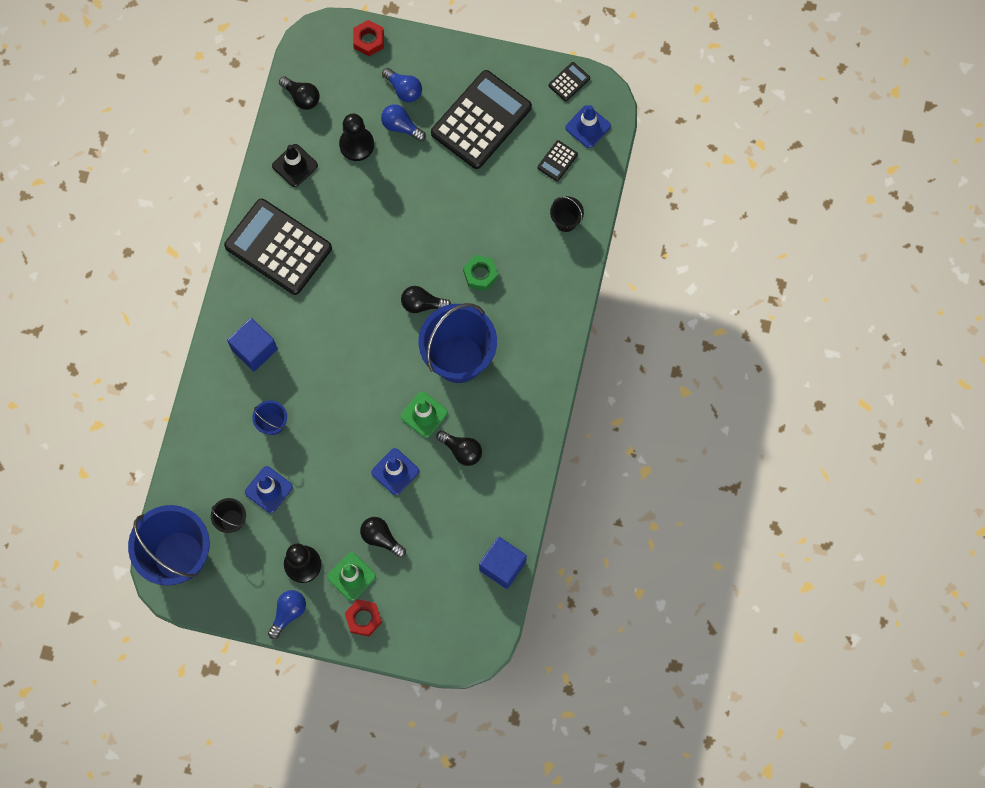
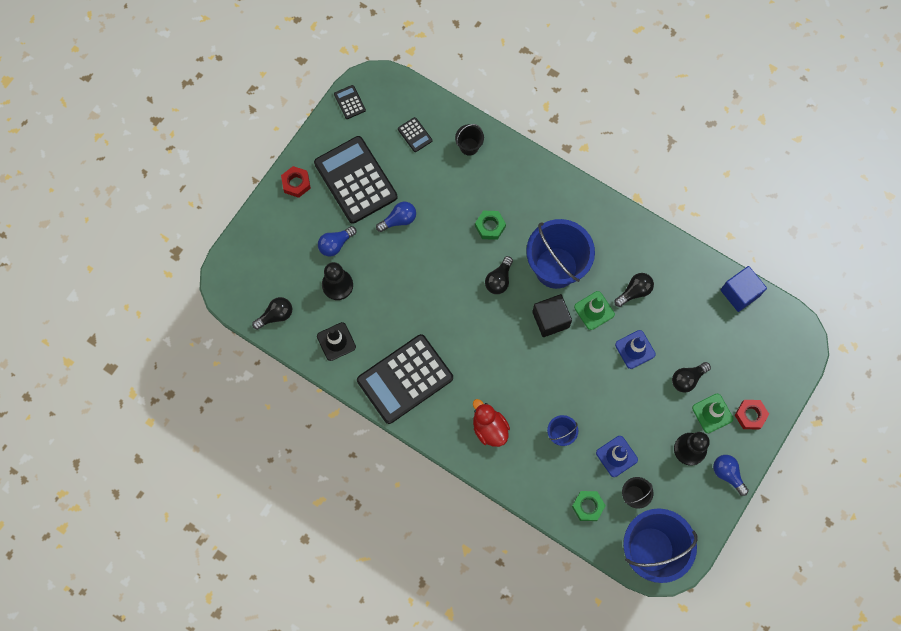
camera: 70 degrees left, 0 degrees up
blue cube [227,318,278,371] -> red duck [473,399,510,447]
red nut [353,20,384,56] -> red nut moved to [281,166,311,198]
blue light bulb [382,68,422,102] -> blue light bulb moved to [376,201,416,232]
blue traffic cone [565,105,611,148] -> none
none -> black cube [532,294,572,337]
none -> green nut [572,491,606,521]

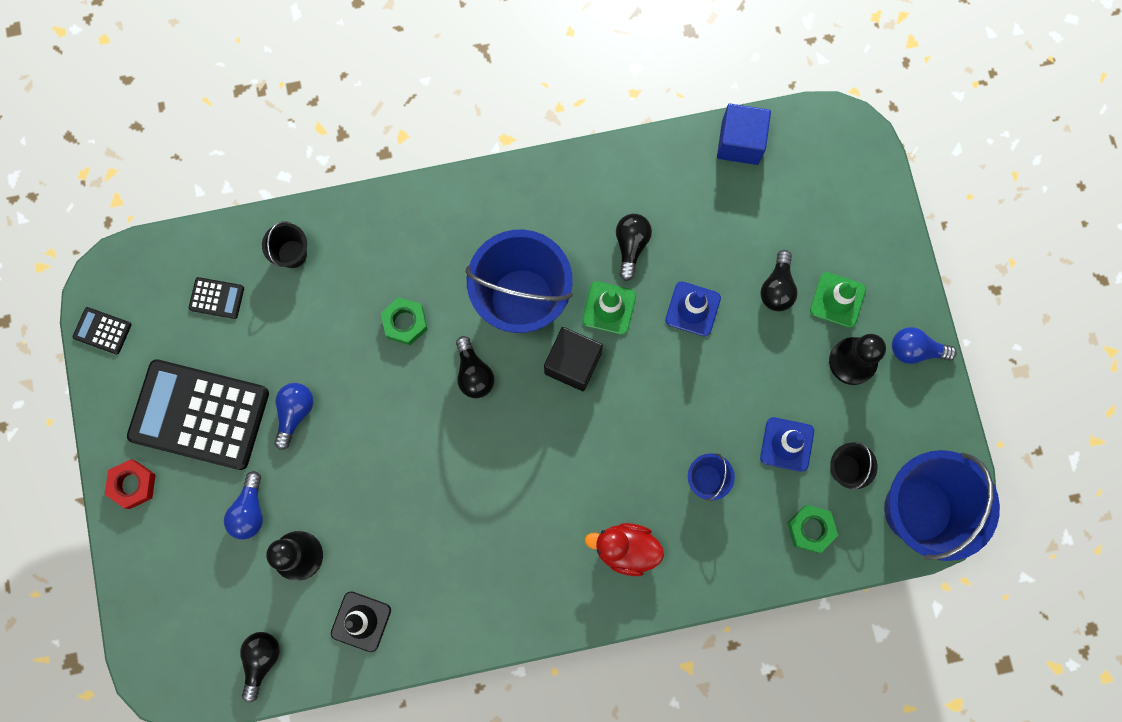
camera: 45 degrees left, 5 degrees up
black calculator [357,334,453,424] -> none
red nut [735,400,769,430] -> none

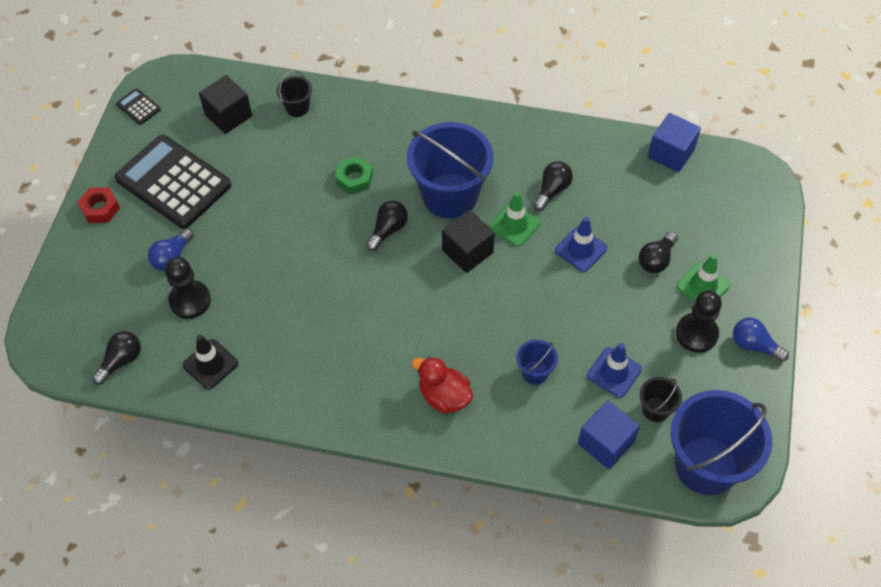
camera: 25 degrees right, 20 degrees down
black calculator [189,277,244,319] -> black cube [199,75,252,134]
blue light bulb [274,383,313,450] -> none
black light bulb [456,336,494,398] -> black light bulb turned 150 degrees counterclockwise [366,201,408,251]
green nut [787,505,838,553] -> blue cube [578,401,640,469]

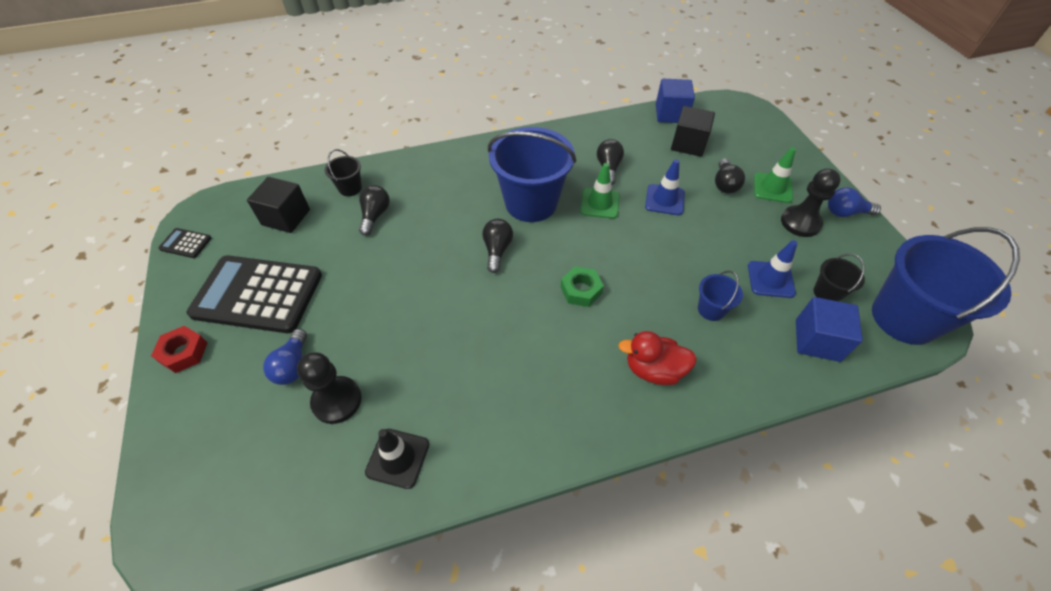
camera: 30 degrees left, 5 degrees down
black light bulb [92,331,141,385] -> black light bulb moved to [359,185,390,236]
green nut [335,156,373,195] -> green nut moved to [561,266,604,307]
black cube [442,210,495,273] -> black cube moved to [671,106,715,157]

